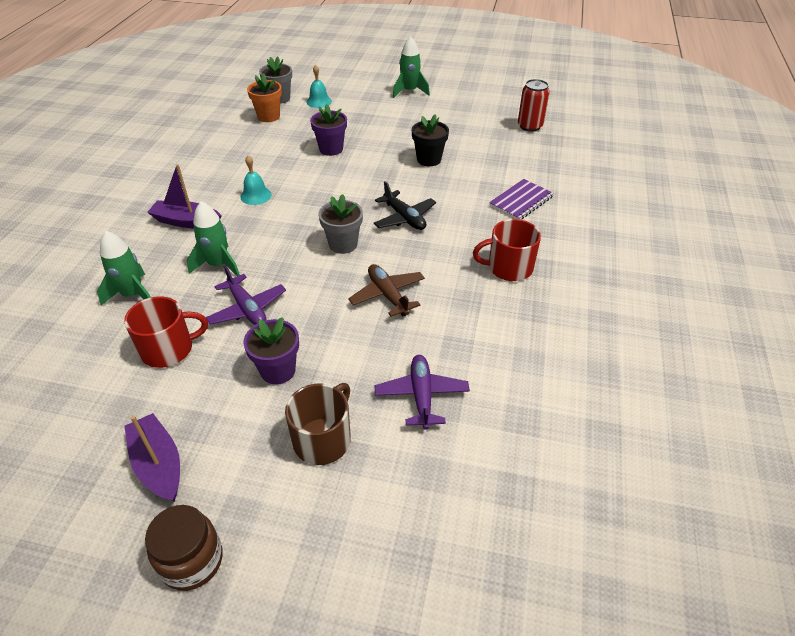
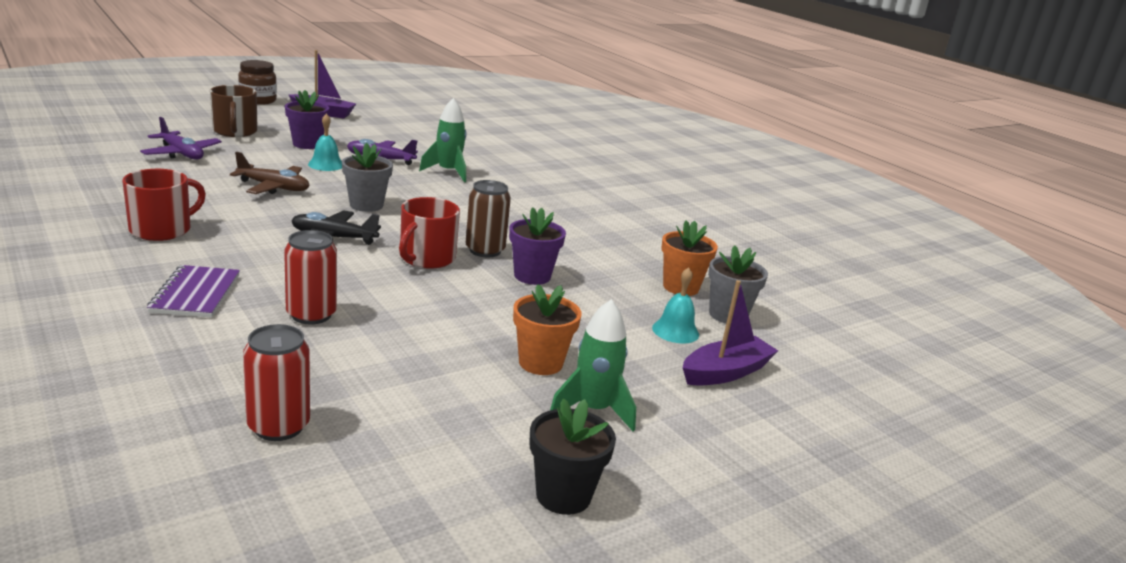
camera: 130 degrees right, 20 degrees down
green rocket [97,231,151,305] -> none
red mug [124,296,208,368] -> red mug moved to [399,197,460,269]
purple boat [147,164,221,228] -> purple boat moved to [683,280,778,386]
turquoise bell [240,155,272,205] -> turquoise bell moved to [308,114,342,171]
black flower pot [412,114,449,166] -> black flower pot moved to [530,398,616,515]
none -> red can [284,230,337,324]
none -> brown can [466,180,511,257]
none -> orange flower pot [513,284,582,375]

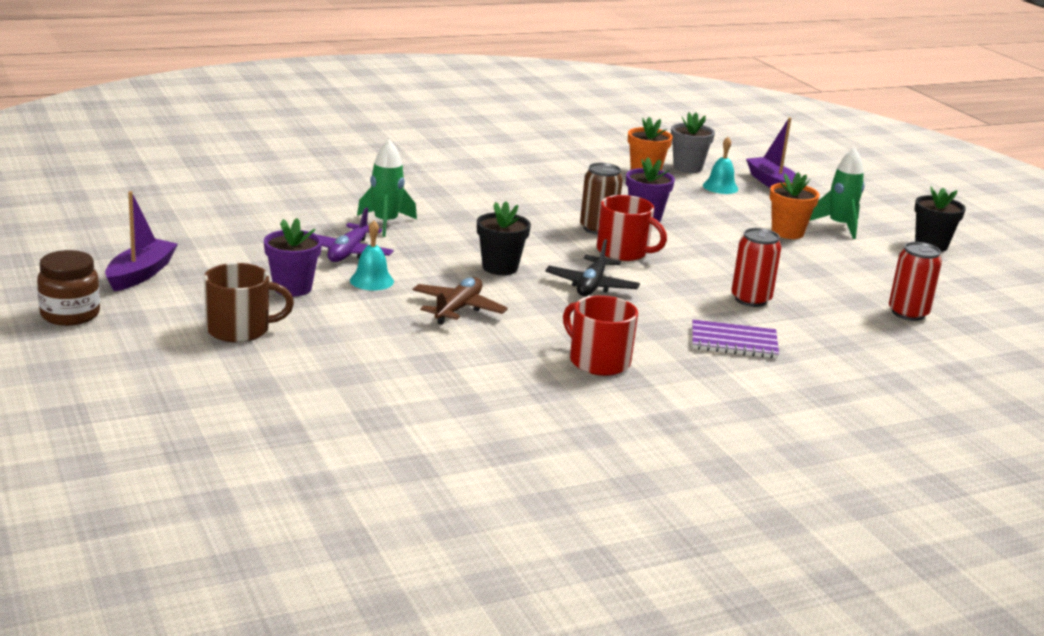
camera: 80 degrees left, 0 degrees up
purple plane [140,117,222,159] -> none
grey flower pot [342,143,393,212] -> black flower pot [477,201,531,275]

